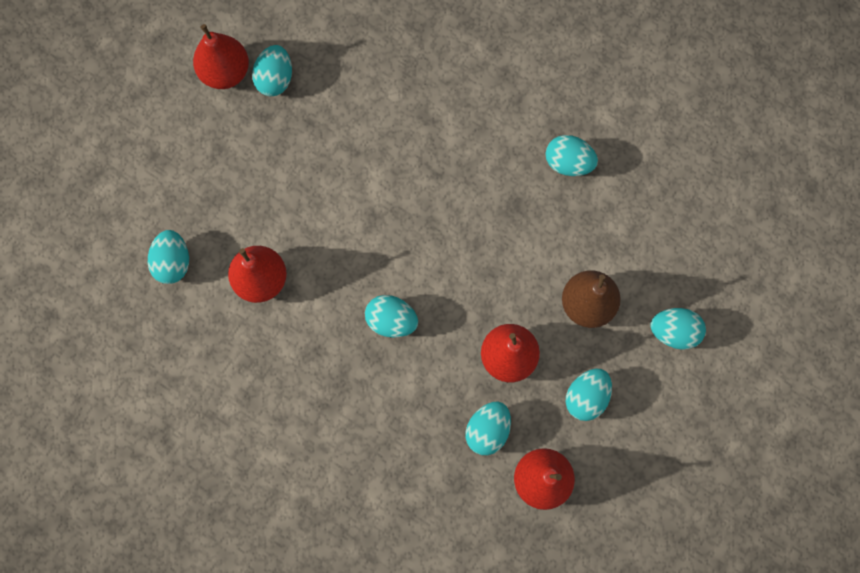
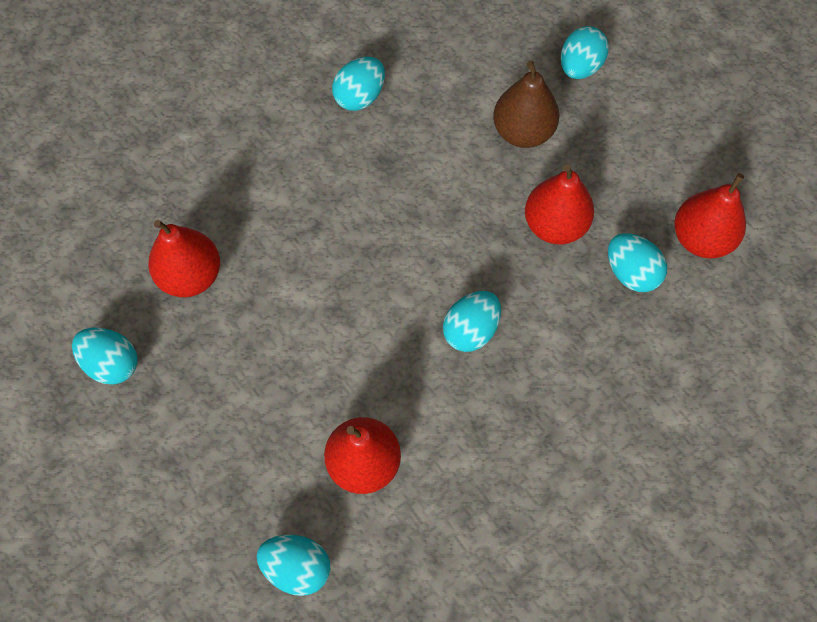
camera: 70 degrees left, 10 degrees down
red pear [193,24,249,89] -> red pear moved to [148,220,220,297]
turquoise egg [566,369,612,421] -> none

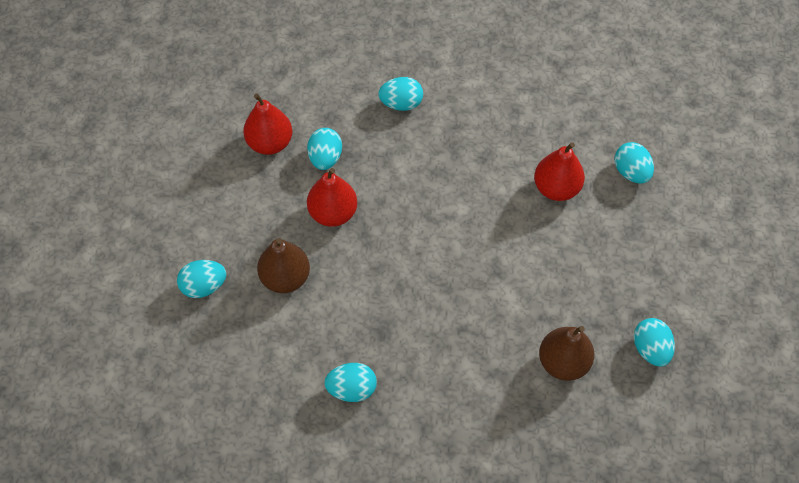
camera: 135 degrees left, 5 degrees down
red pear [148,220,220,297] -> brown pear [539,326,594,381]
turquoise egg [443,291,501,352] -> turquoise egg moved to [378,77,423,111]

